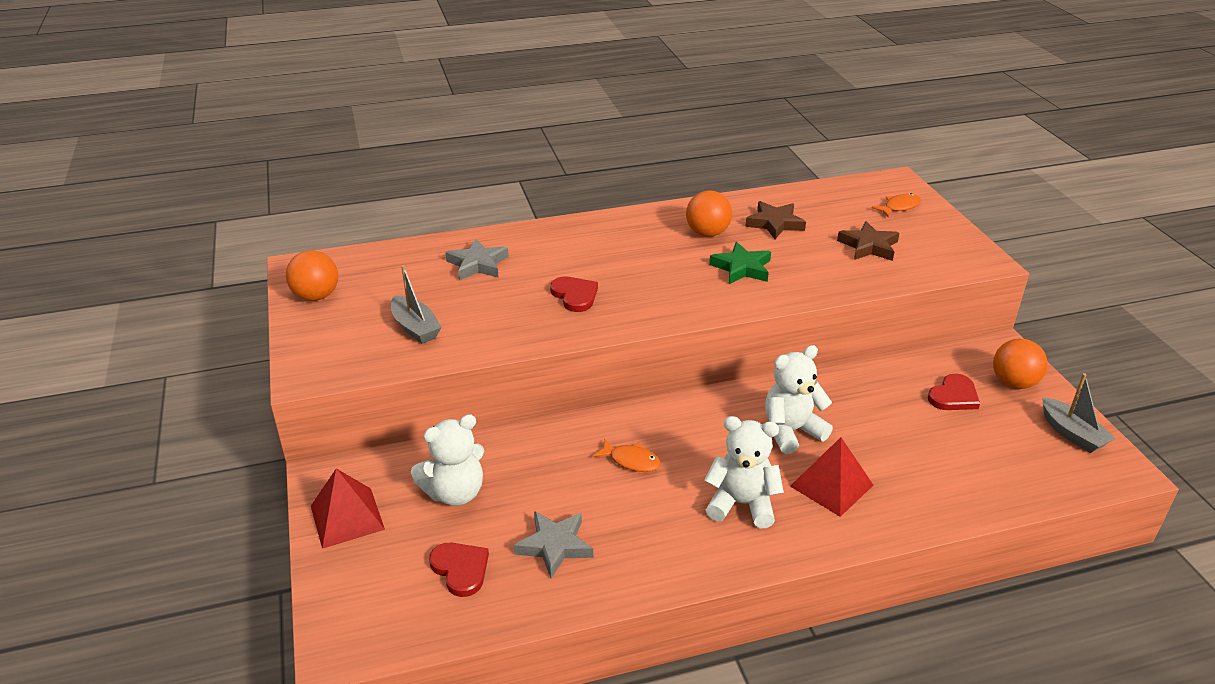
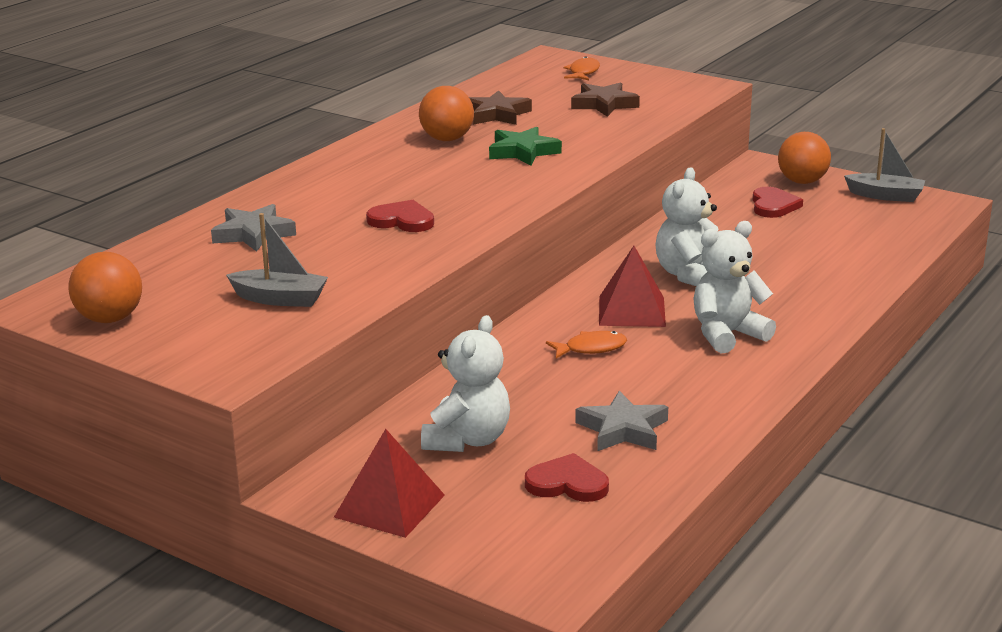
camera: 40 degrees left, 10 degrees down
red pyramid [790,437,873,517] -> red pyramid moved to [599,246,666,327]

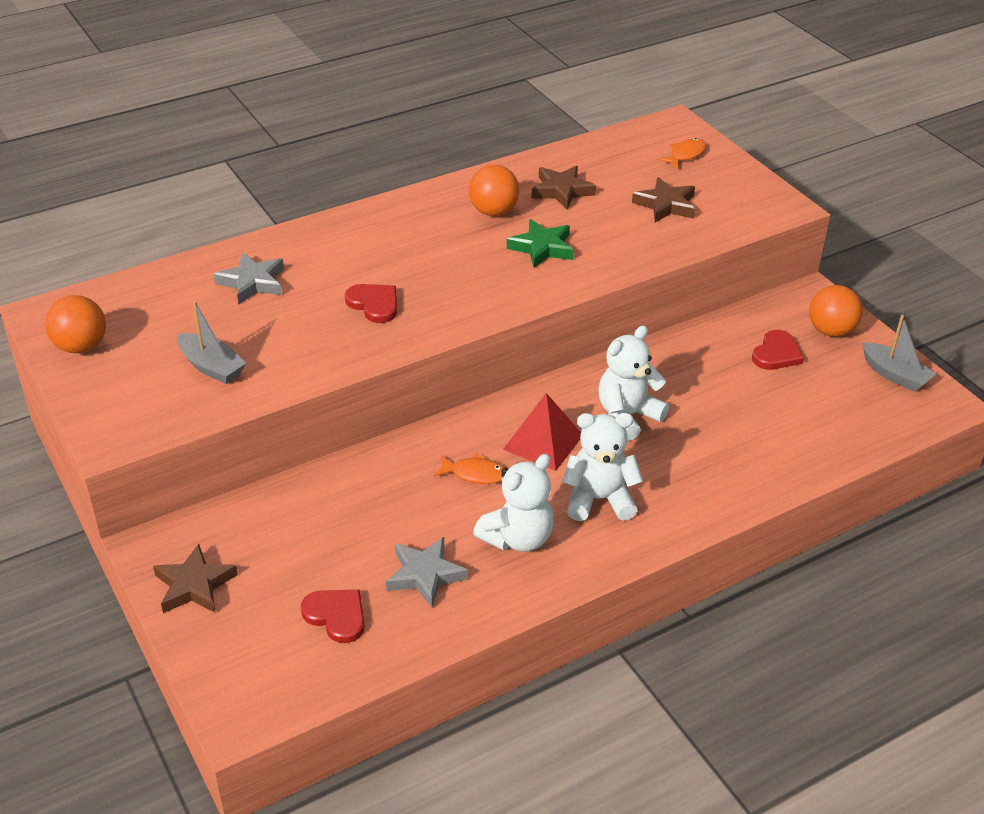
camera: 25 degrees right, 15 degrees up
red pyramid [334,429,445,538] -> brown star [153,544,238,613]
white teddy bear [421,315,510,452] -> white teddy bear moved to [473,454,554,552]

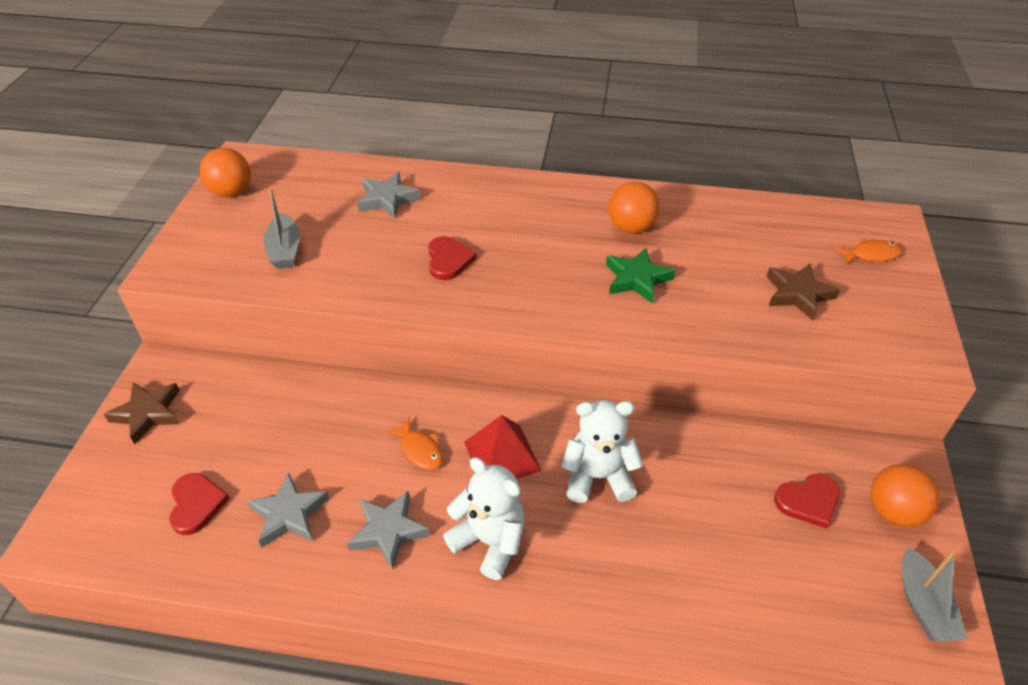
camera: 40 degrees right, 5 degrees up
white teddy bear [473,454,554,552] -> grey star [347,491,430,569]
brown star [532,166,596,209] -> none

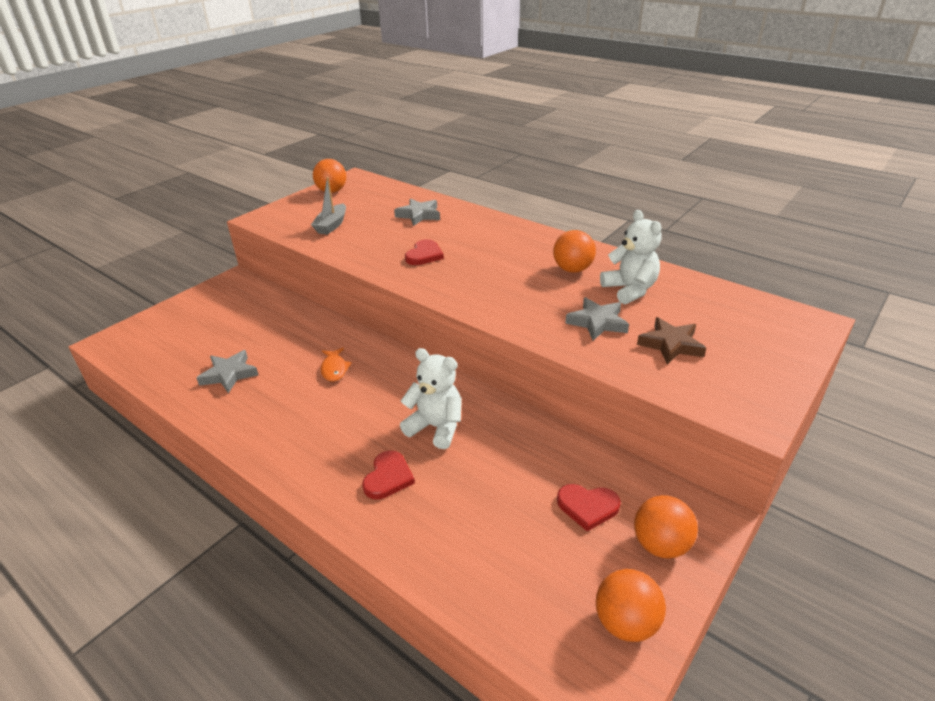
camera: 30 degrees right, 10 degrees down
brown star [104,382,180,444] -> none
red heart [169,473,230,535] -> red heart moved to [362,451,415,499]
grey star [347,491,430,569] -> grey star moved to [565,297,629,340]
white teddy bear [443,457,525,580] -> white teddy bear moved to [600,210,662,305]
red pyramid [464,415,542,479] -> none
green star [606,248,676,303] -> none
orange fish [835,238,902,265] -> none
grey boat [902,547,968,642] -> orange ball [596,569,666,642]

